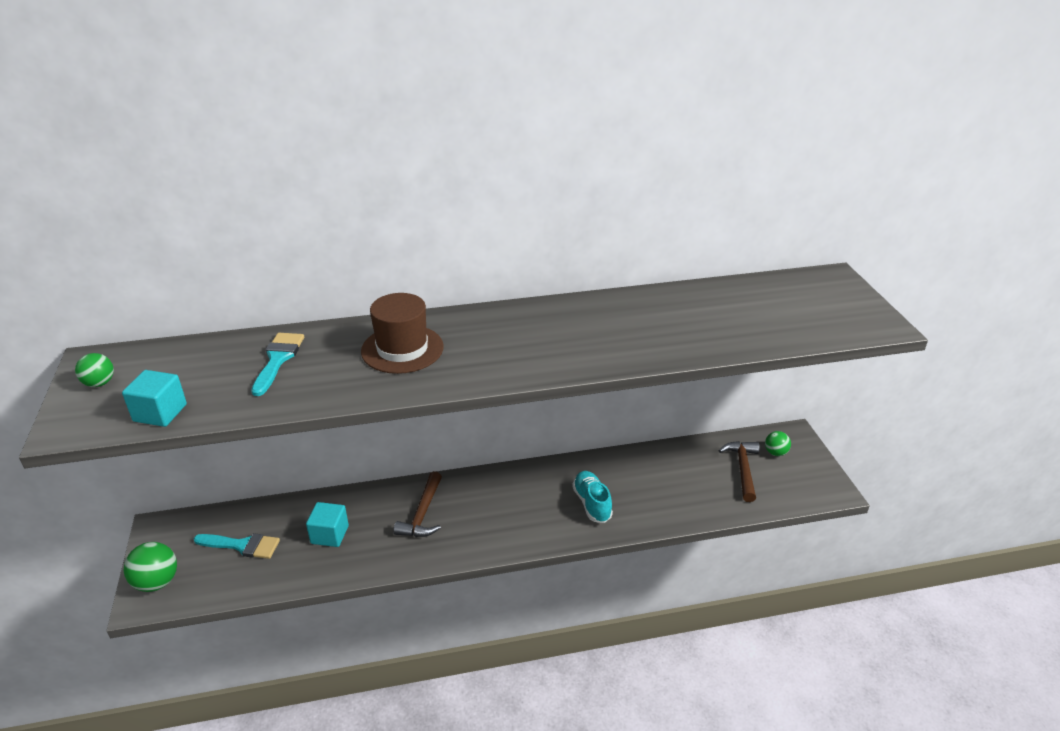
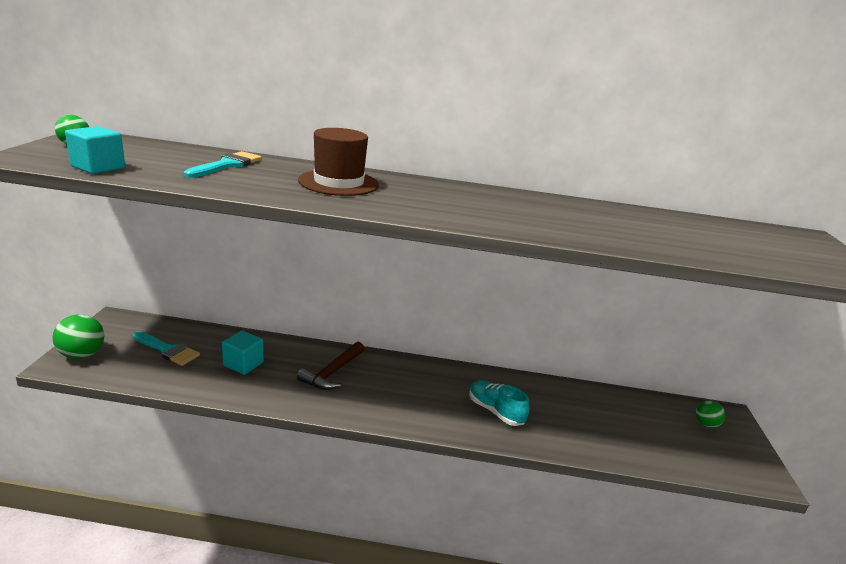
camera: 15 degrees right, 10 degrees down
turquoise shoe [572,471,613,523] -> turquoise shoe turned 45 degrees counterclockwise [469,380,530,426]
brown hammer [718,441,759,502] -> none

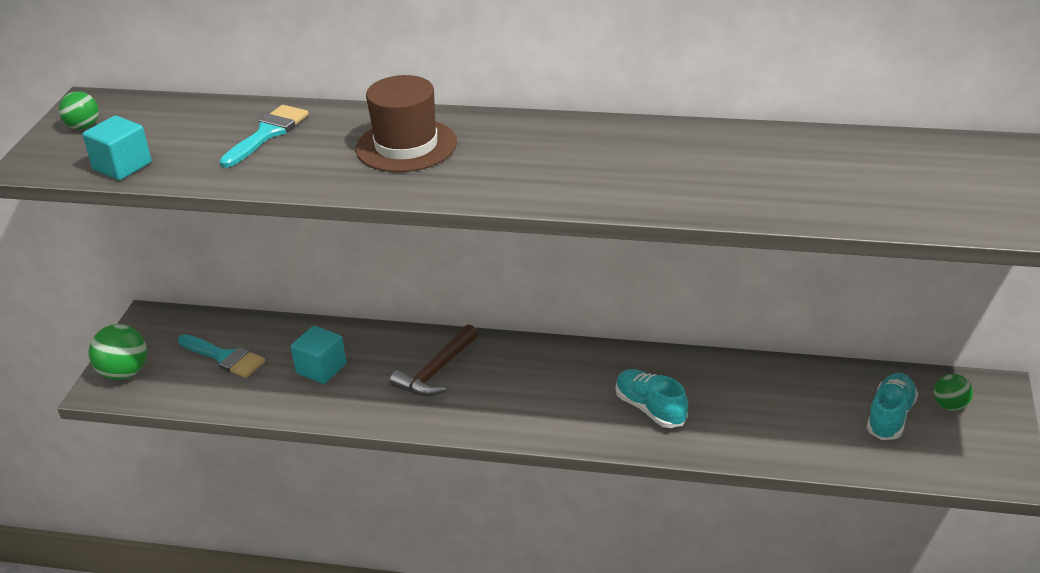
camera: 10 degrees right, 10 degrees up
none -> turquoise shoe [867,373,918,440]

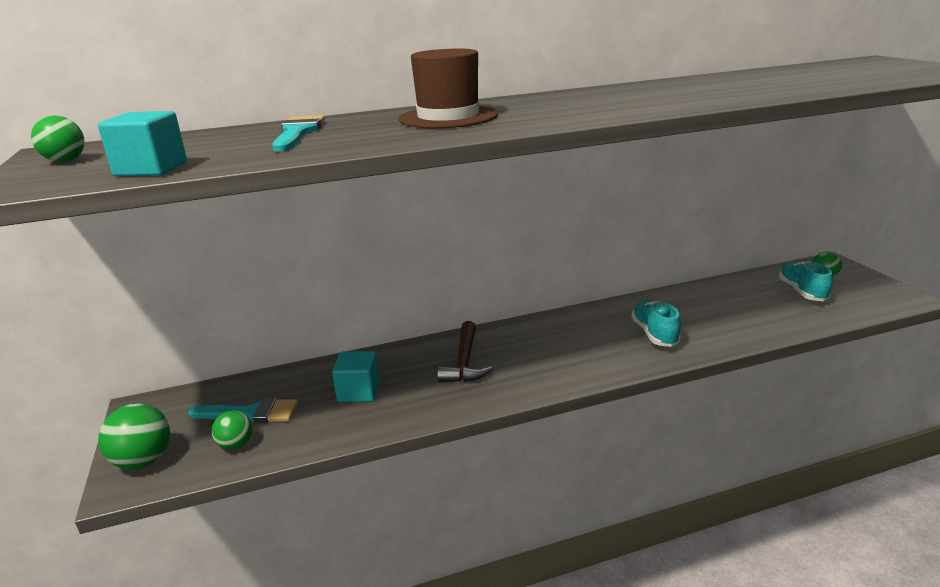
camera: 30 degrees left, 10 degrees down
turquoise shoe [616,369,688,428] -> turquoise shoe turned 60 degrees clockwise [631,300,681,347]
none -> green ball [212,411,252,450]

